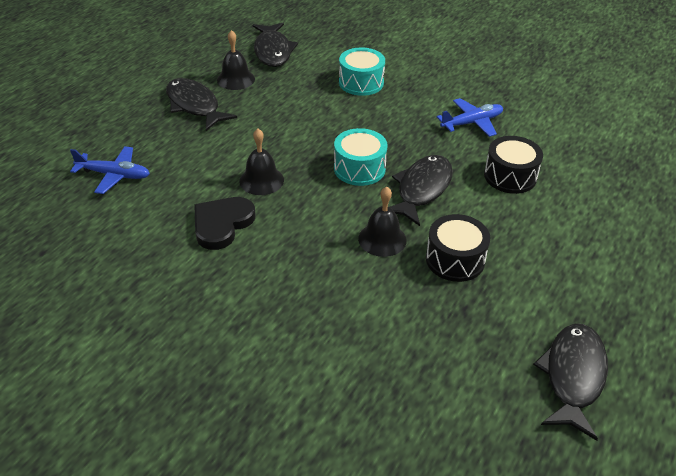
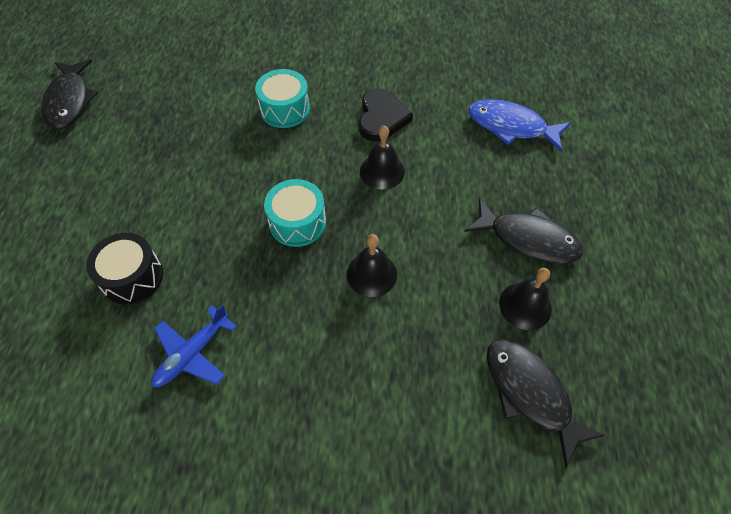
camera: 155 degrees right, 15 degrees up
blue plane [70,146,150,194] -> blue fish [469,99,570,152]
turquoise drum [339,48,385,96] -> turquoise drum moved to [255,69,310,128]
black bell [358,187,407,257] -> black bell moved to [347,234,397,297]
black fish [390,155,453,226] -> none
black drum [426,214,490,282] -> none

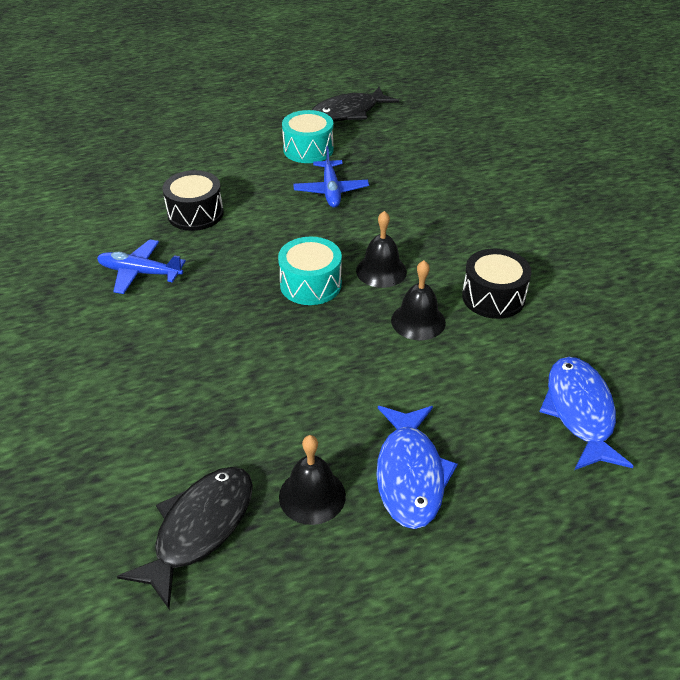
camera: 65 degrees right, 15 degrees down
turquoise drum [255,69,310,128] -> turquoise drum moved to [282,110,334,163]
black bell [347,234,397,297] -> black bell moved to [356,211,407,288]
black heart [359,88,413,142] -> black drum [462,249,531,319]
black fish [464,198,583,264] -> blue fish [376,406,458,529]
none -> blue plane [293,146,369,208]

